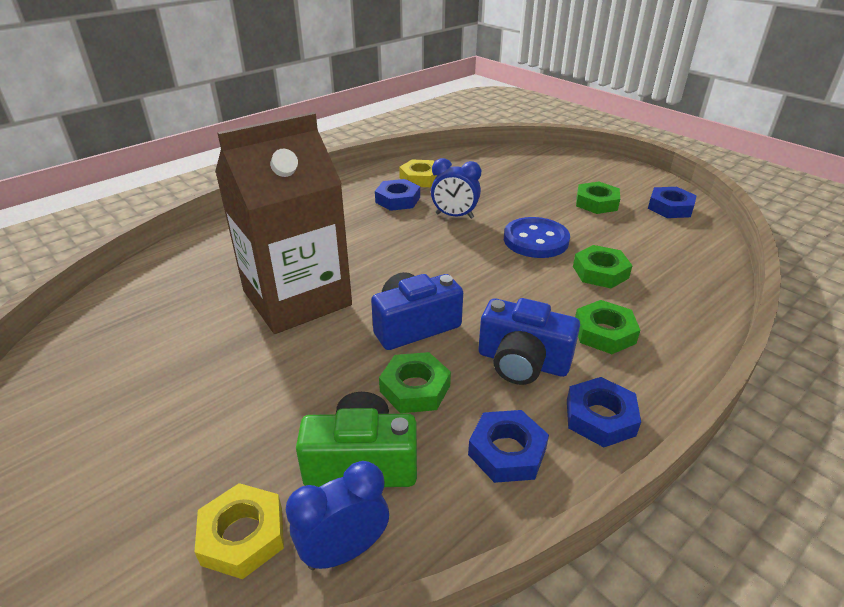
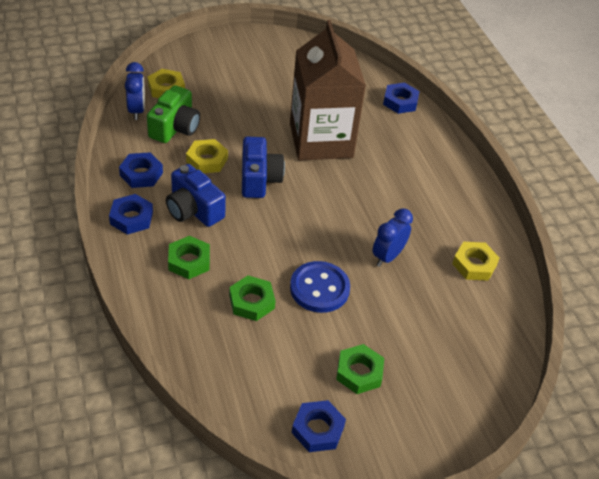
camera: 110 degrees right, 10 degrees up
blue nut [375,179,420,211] -> blue nut moved to [383,82,420,114]
green nut [379,352,451,413] -> yellow nut [186,139,228,173]
blue camera [478,298,580,385] -> blue camera turned 90 degrees counterclockwise [166,164,226,227]

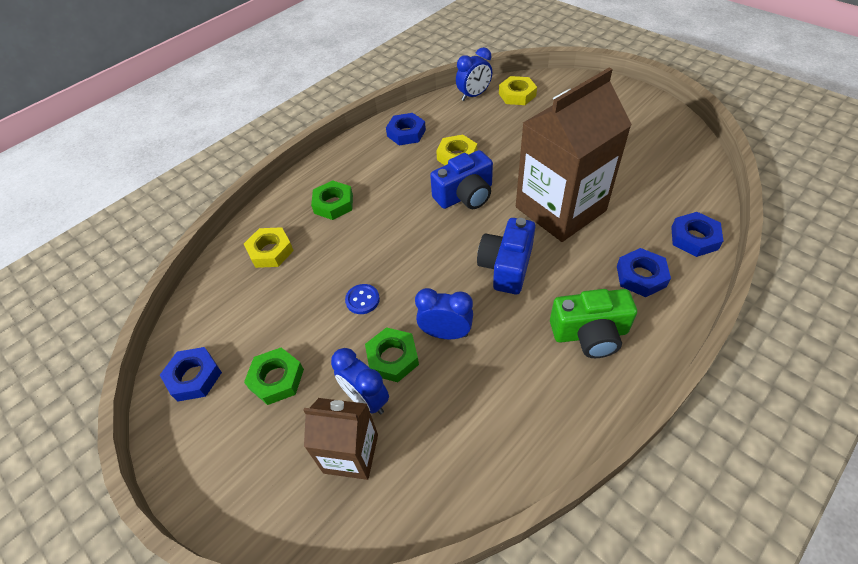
camera: 70 degrees right, 5 degrees up
blue nut [109,194,153,235] -> blue nut moved to [617,248,671,297]
green camera [147,85,200,143] -> green camera moved to [550,289,637,358]
blue camera [166,164,226,227] -> blue camera moved to [477,218,535,294]
green nut [229,275,276,321] -> green nut moved to [365,327,419,382]
blue button [290,261,350,313] -> blue button [345,284,380,314], size x0.53
yellow nut [452,242,500,281] -> yellow nut moved to [244,227,294,268]
none -> brown carton [303,398,378,480]
none -> blue clock [331,348,389,414]

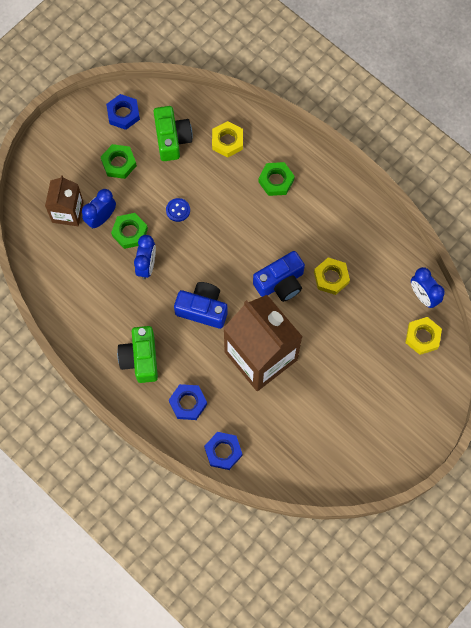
camera: 85 degrees right, 20 degrees up
blue nut [386,113,426,145] -> none
blue camera [430,150,493,209] -> blue camera turned 90 degrees counterclockwise [253,251,305,302]
none -> green camera [153,106,193,161]

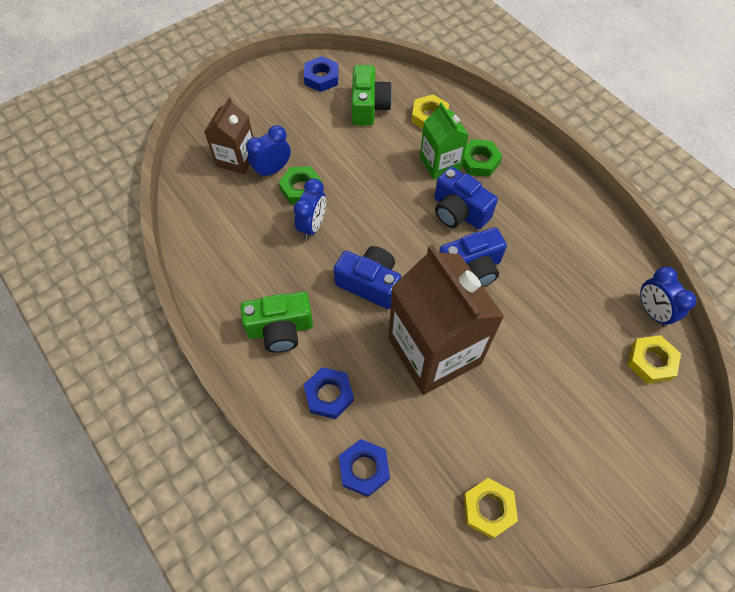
camera: 10 degrees right, 10 degrees down
green nut [101,144,137,179] -> none
green camera [117,326,158,383] -> green camera turned 105 degrees counterclockwise [240,292,313,353]
blue button [166,198,190,222] -> none
yellow nut [314,258,350,295] -> yellow nut moved to [463,478,518,539]
none -> green carton [420,102,469,180]
none -> blue camera [434,167,498,229]

